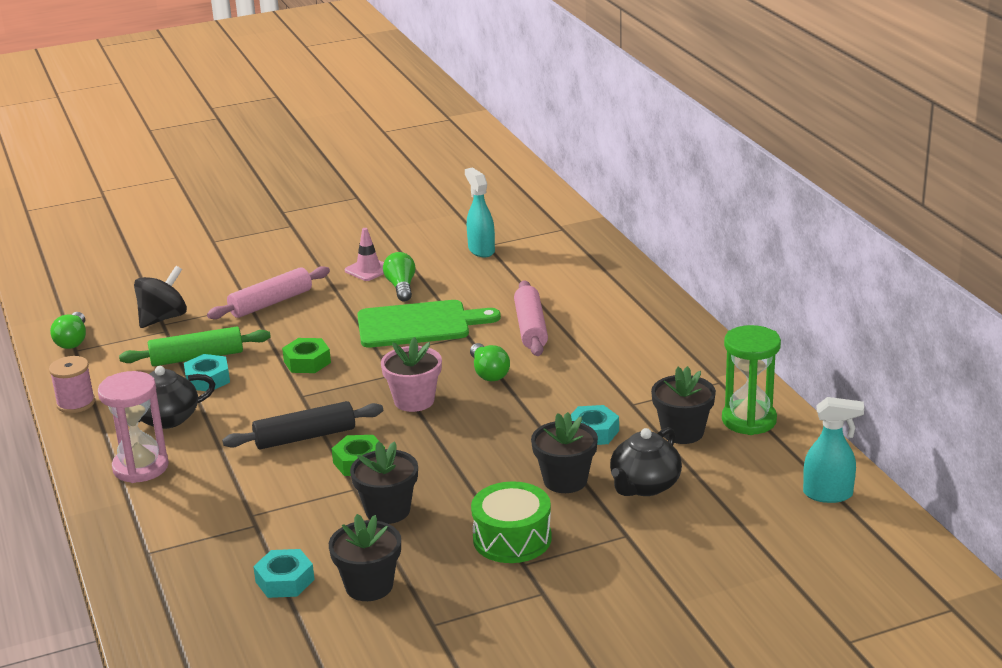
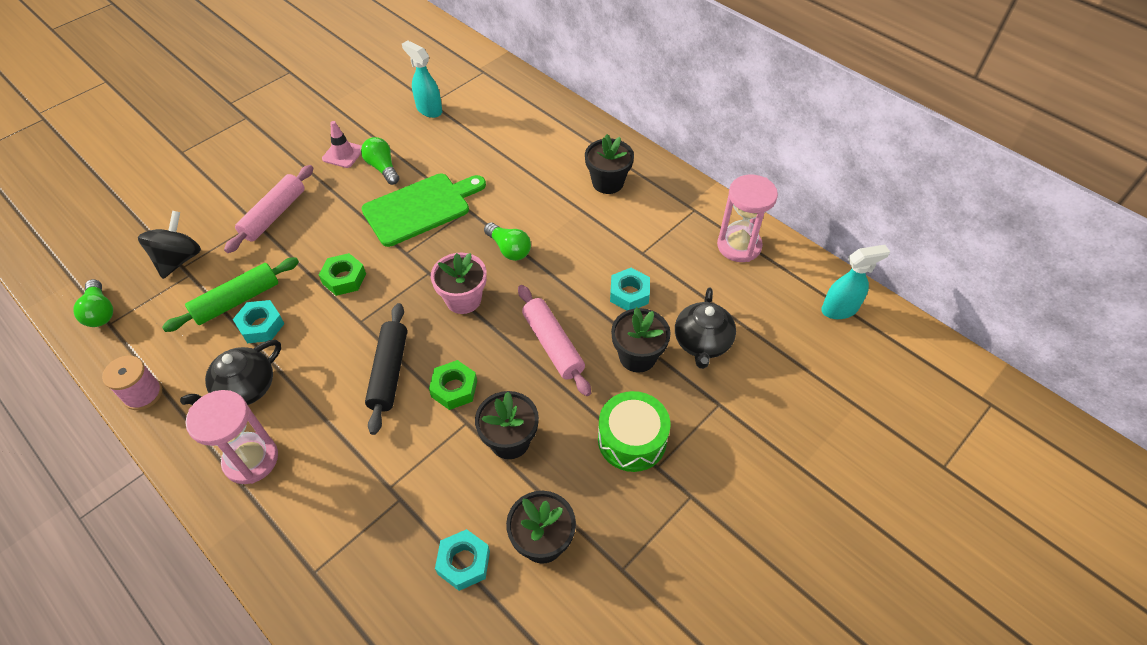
camera: 25 degrees left, 25 degrees up
black rolling pin [222,401,383,450] -> black rolling pin turned 45 degrees counterclockwise [365,303,407,435]
pink rolling pin [514,280,548,356] -> pink rolling pin moved to [518,285,591,396]
black flower pot [651,366,716,444] -> black flower pot moved to [585,134,634,194]
green hourglass [722,325,781,435] -> pink hourglass [717,174,778,262]

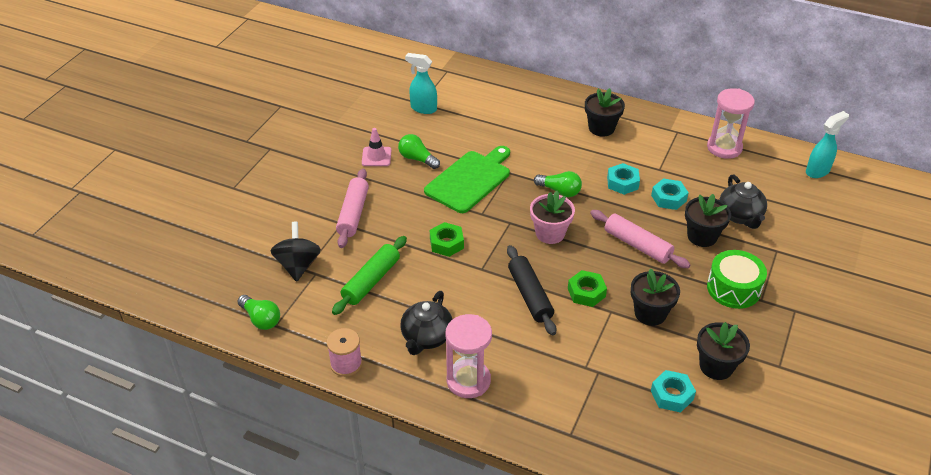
camera: 20 degrees left, 10 degrees down
turquoise nut [233,300,285,343] -> turquoise nut moved to [607,163,640,195]

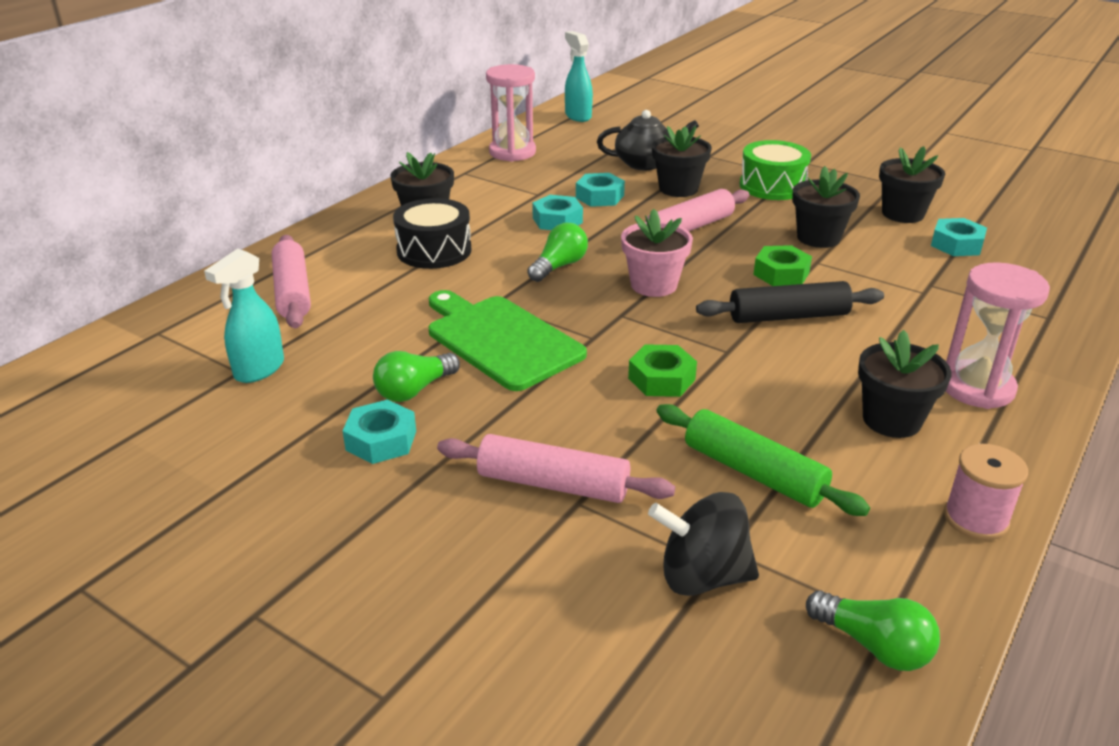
camera: 80 degrees left, 10 degrees down
green light bulb [237,295,280,330] -> green light bulb turned 75 degrees clockwise [806,591,940,671]
pink traffic cone [362,128,391,166] -> turquoise nut [343,400,416,464]
black teapot [400,291,453,355] -> black flower pot [858,330,952,438]
none -> pink rolling pin [272,235,311,329]
none -> black drum [393,198,472,269]

